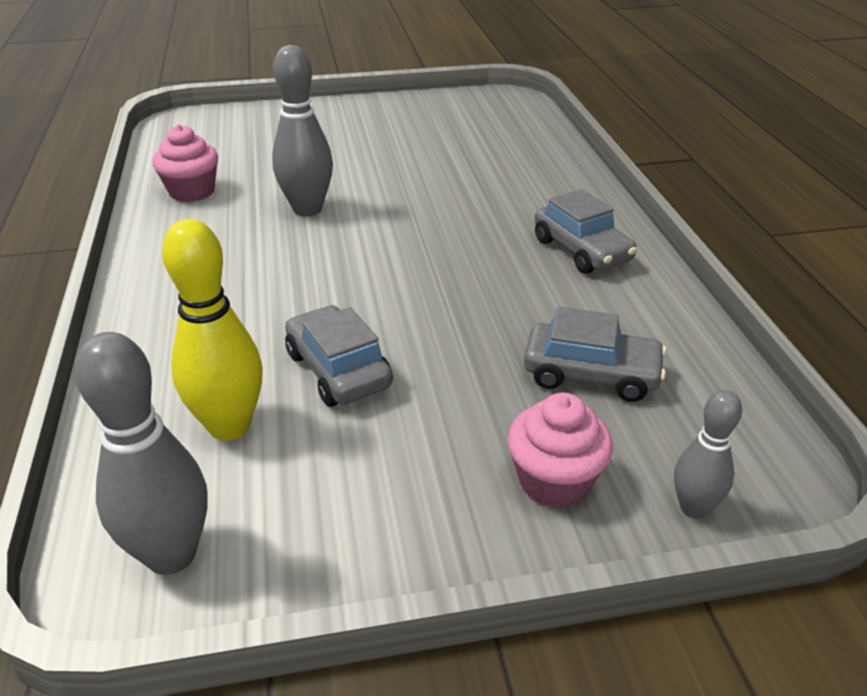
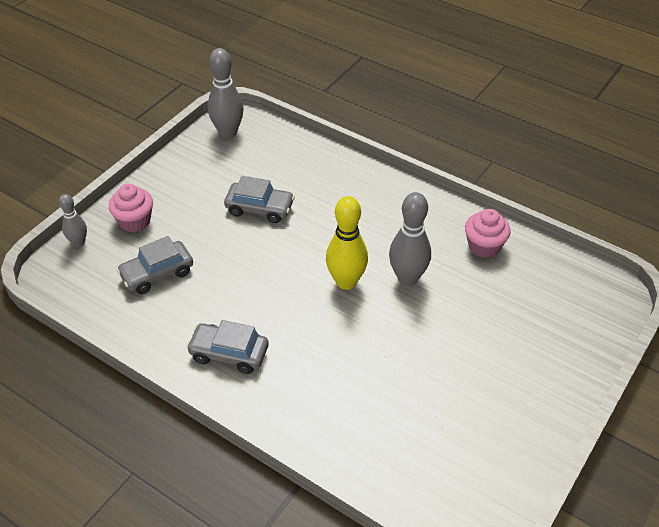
camera: 135 degrees right, 10 degrees up
yellow bowling pin [162,219,263,440] -> yellow bowling pin moved to [326,196,368,290]

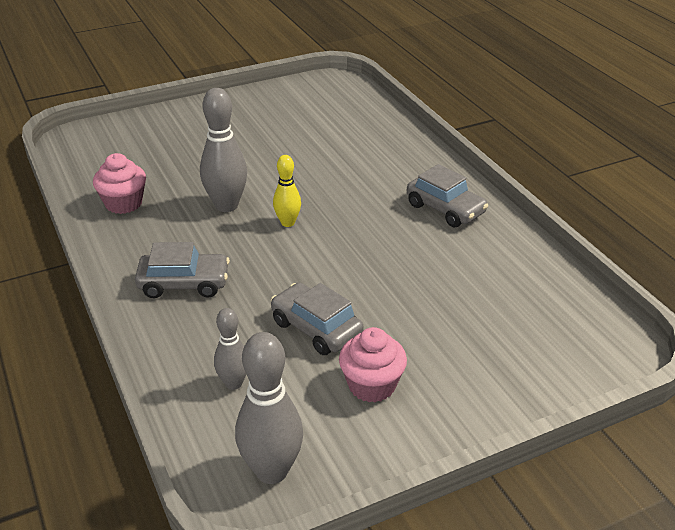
camera: 150 degrees left, 10 degrees down
grey bowling pin [59,194,87,247] -> grey bowling pin moved to [214,308,247,390]
pink cupcake [109,184,153,232] -> pink cupcake moved to [339,327,407,402]
grey car [117,236,193,294] -> grey car moved to [135,242,230,298]
yellow bowling pin [326,196,368,290] -> yellow bowling pin [273,155,301,227], size x0.59

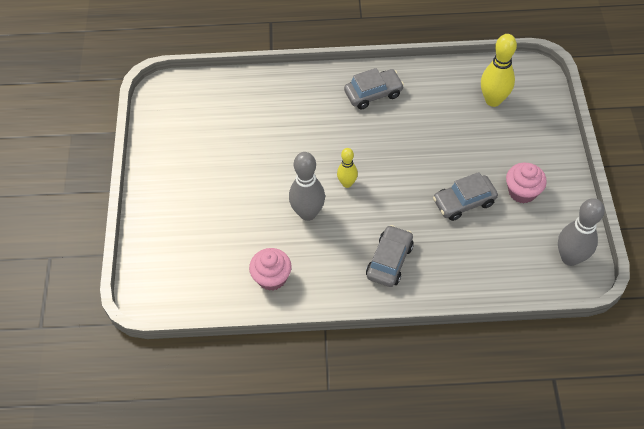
camera: 65 degrees left, 20 degrees up
grey bowling pin [214,308,247,390] -> none
none -> yellow bowling pin [481,34,517,107]

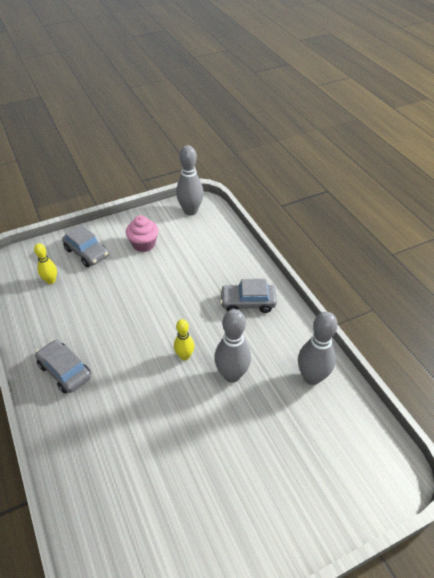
camera: 115 degrees left, 10 degrees down
pink cupcake [249,248,292,291] -> grey bowling pin [298,312,338,385]
grey car [433,172,498,221] -> grey car moved to [62,225,109,267]
yellow bowling pin [481,34,517,107] -> yellow bowling pin [34,243,57,284], size x0.59

